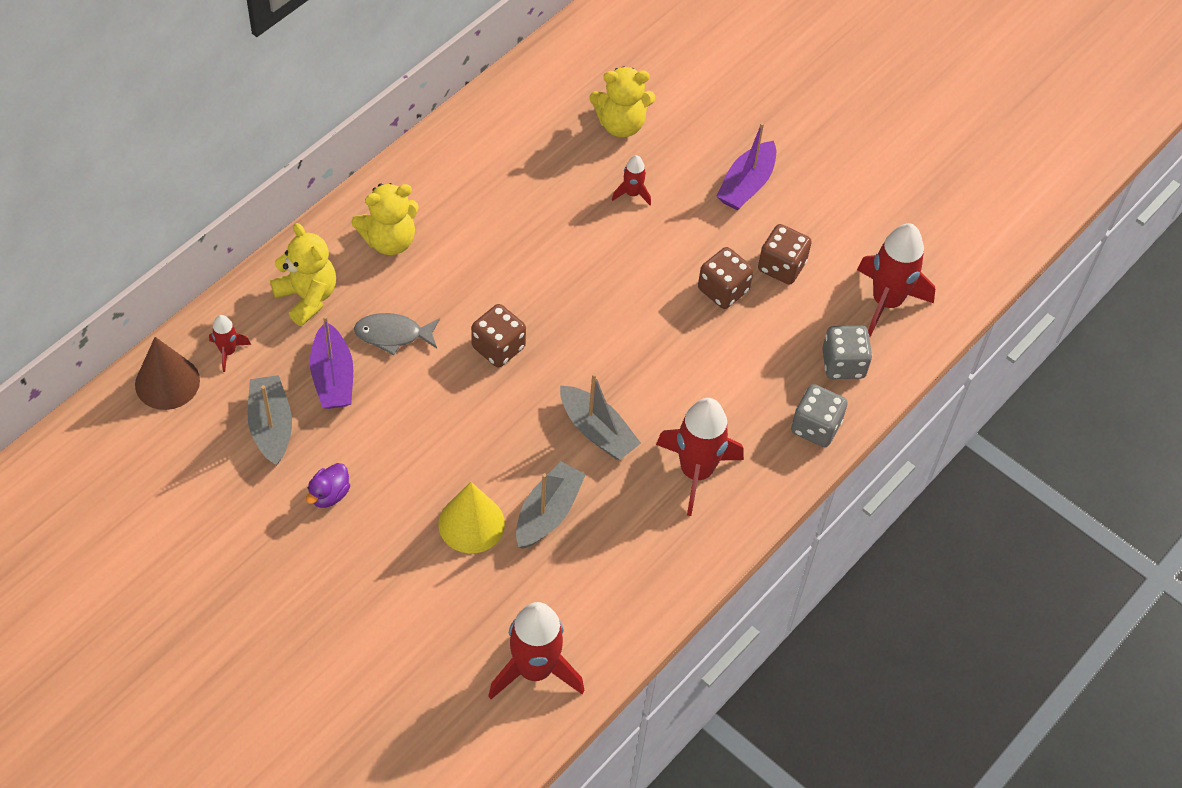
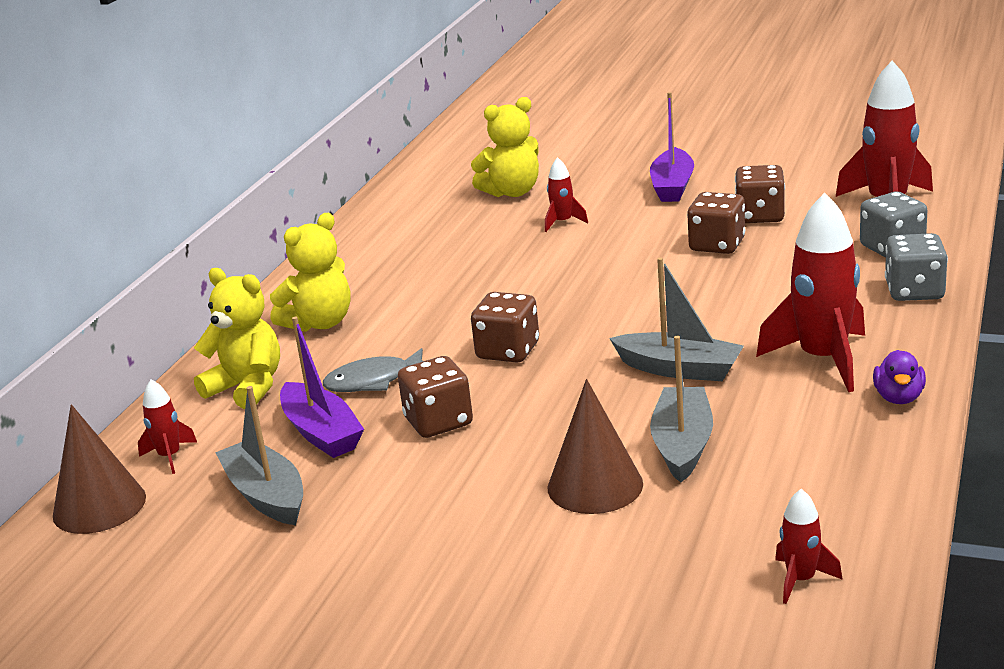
camera: 15 degrees left, 30 degrees down
purple duck [306,463,350,508] -> purple duck moved to [873,350,926,404]
yellow cone [438,482,505,553] -> brown cone [548,379,643,514]
red rocket [488,602,584,699] -> red rocket [775,489,843,604], size x0.48
none -> brown dice [398,356,473,438]

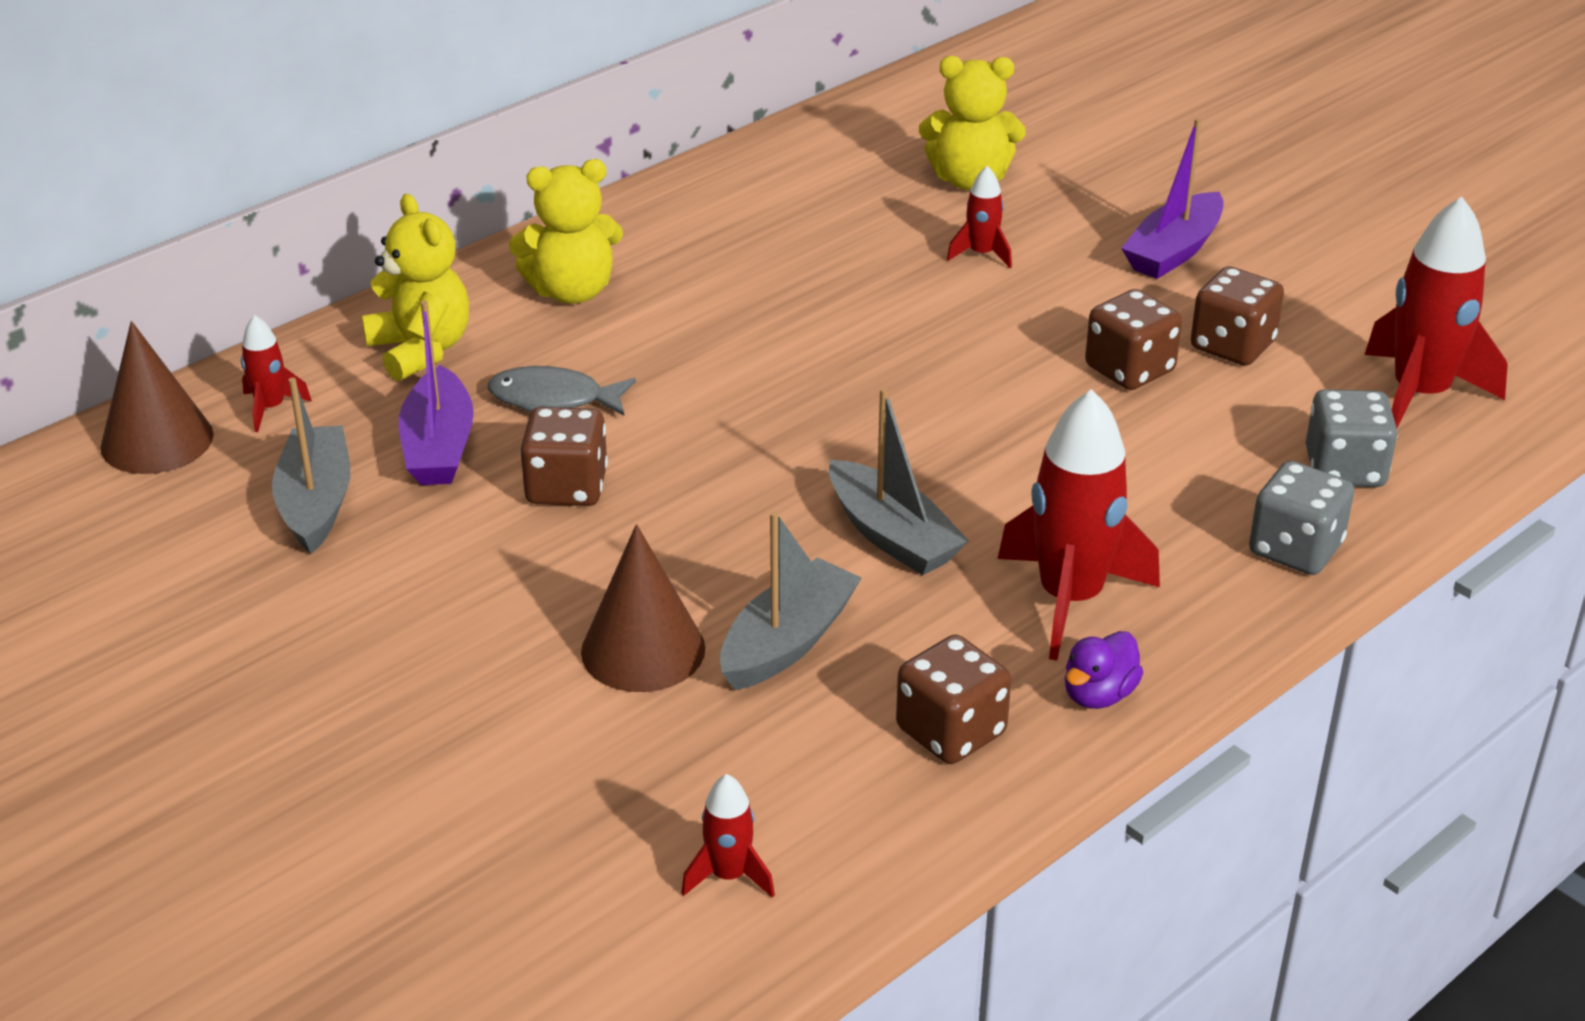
camera: 25 degrees right, 10 degrees up
brown dice [471,292,539,362] -> brown dice moved to [896,635,1011,764]

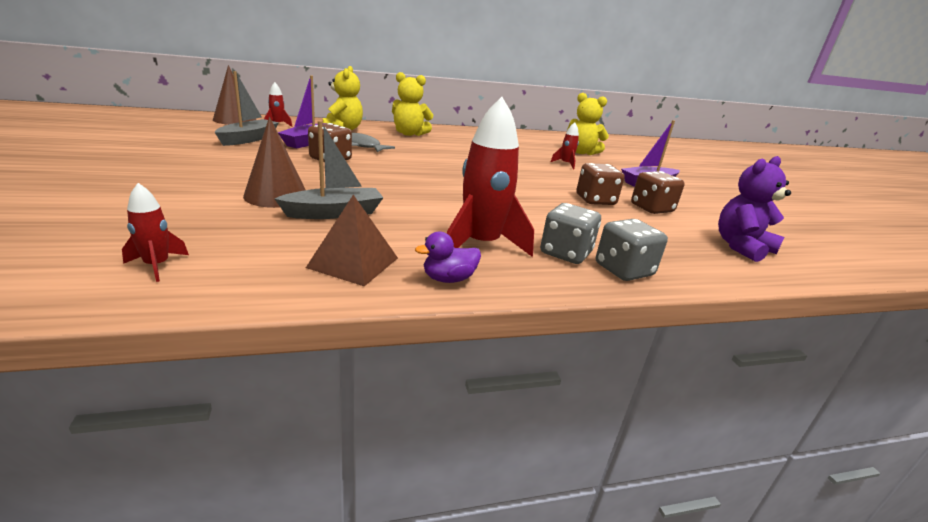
camera: 25 degrees right, 10 degrees down
grey boat [829,388,969,575] -> none
brown dice [896,635,1011,764] -> brown pyramid [306,195,398,286]
grey dice [1306,389,1398,487] -> grey dice moved to [540,203,601,264]
red rocket [1365,197,1508,428] -> purple teddy bear [718,156,791,262]

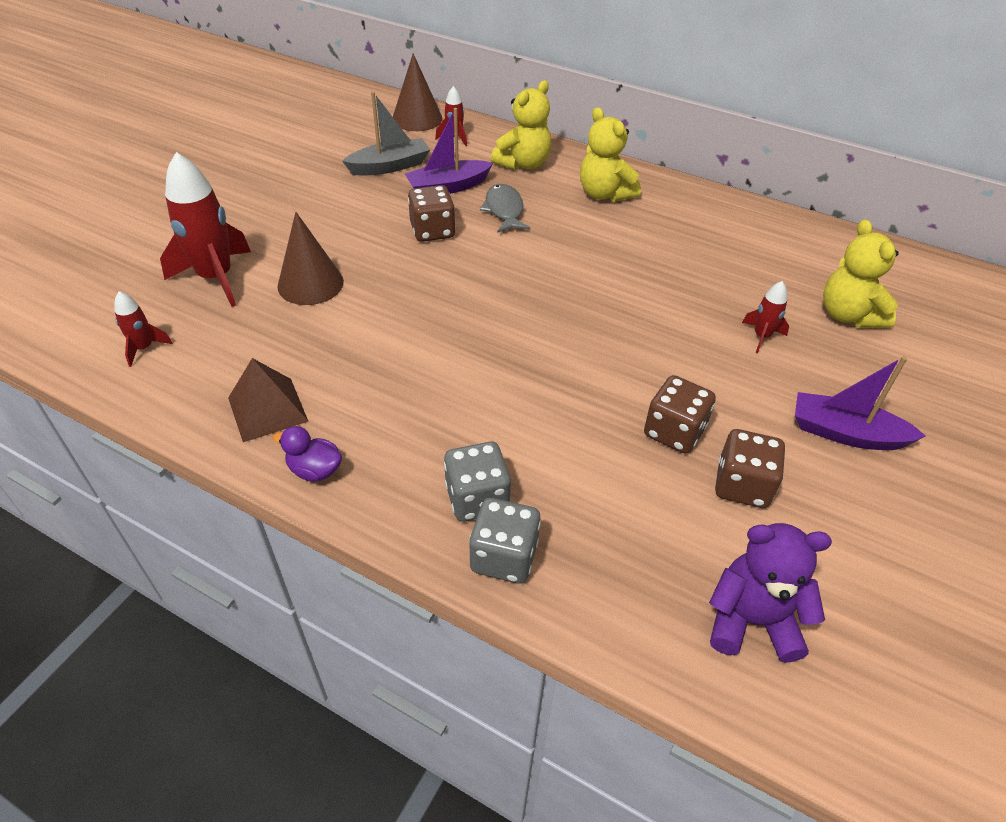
camera: 45 degrees right, 20 degrees up
grey boat [274,121,383,219] -> none
red rocket [447,97,534,257] -> red rocket moved to [160,152,251,307]

